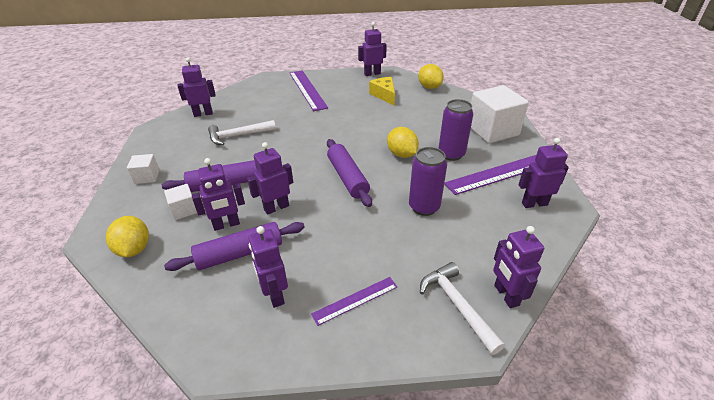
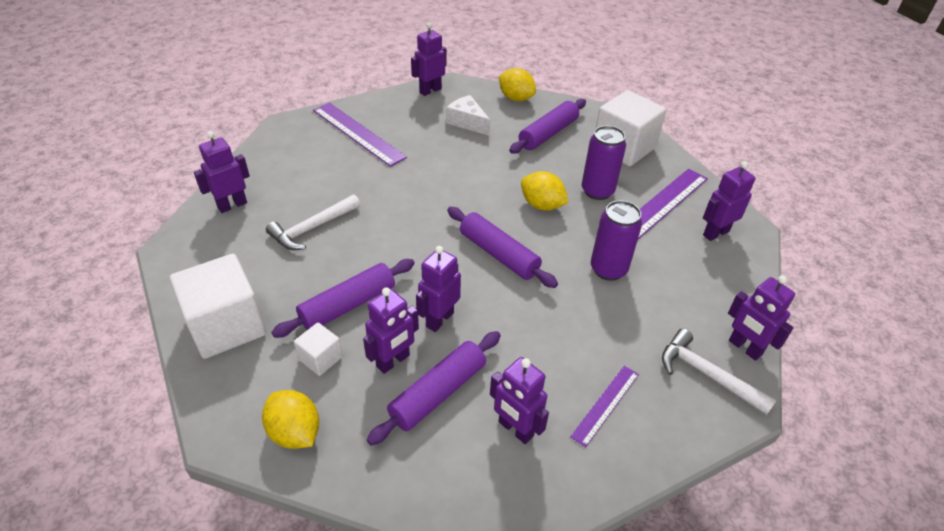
camera: 25 degrees left, 5 degrees up
white cube [127,154,160,184] -> white cube [170,254,266,359], size x2.07
yellow cheese [369,77,395,105] -> white cheese [446,95,491,136]
none -> purple rolling pin [509,99,586,154]

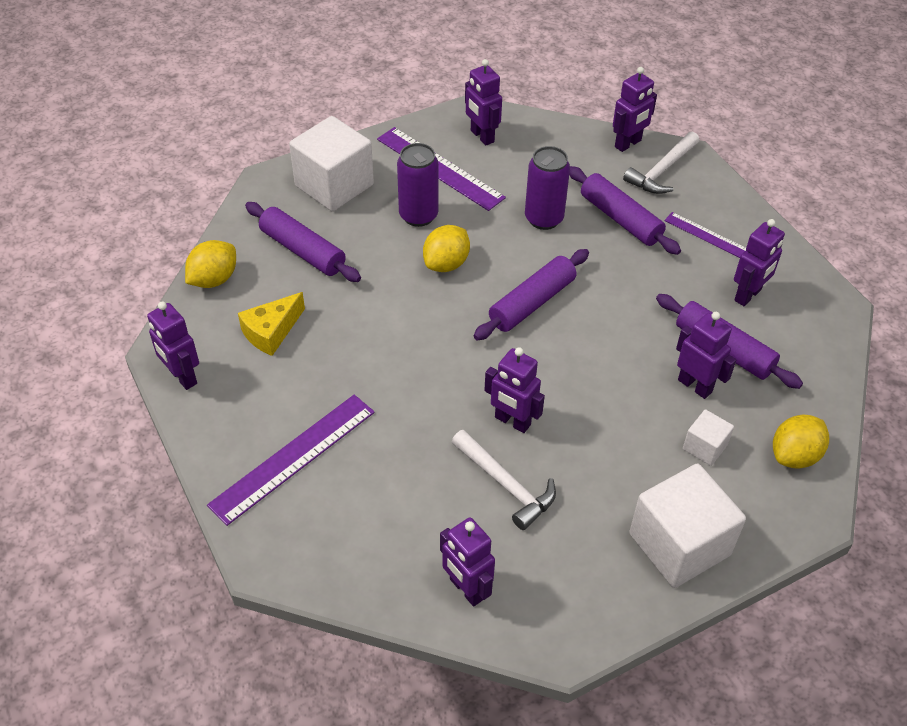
camera: 90 degrees left, 5 degrees up
purple rolling pin [271,259,415,338] -> purple rolling pin moved to [569,166,681,255]
purple robot [416,246,461,332] -> purple robot moved to [484,347,545,433]
white cheese [446,95,491,136] -> yellow cheese [238,292,305,356]

